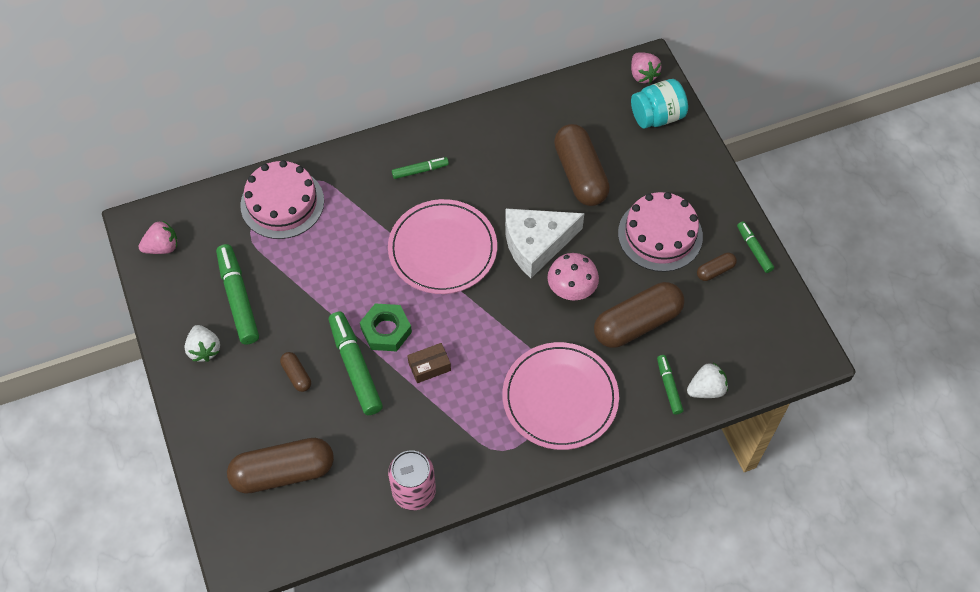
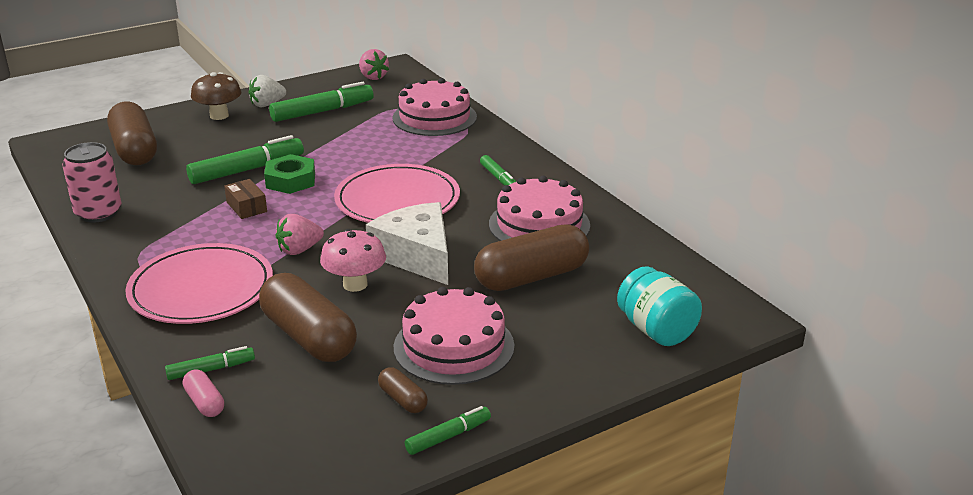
camera: 80 degrees right, 30 degrees down
brown capsule [280,352,311,392] -> none
pink strawberry [631,52,662,84] -> pink strawberry moved to [276,214,324,255]
white strawberry [687,363,728,398] -> pink capsule [183,369,224,417]
none -> brown mushroom [191,72,241,120]
none -> pink cake [489,176,590,241]

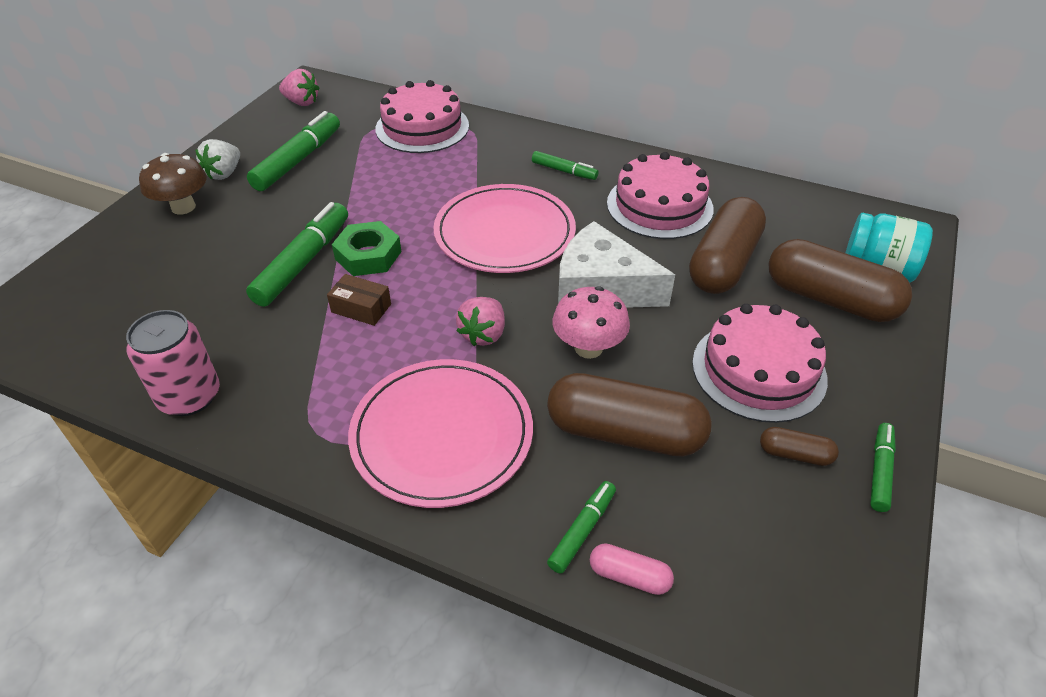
camera: 35 degrees left, 15 degrees up
brown capsule [107,102,157,165] -> brown capsule moved to [768,239,912,322]

